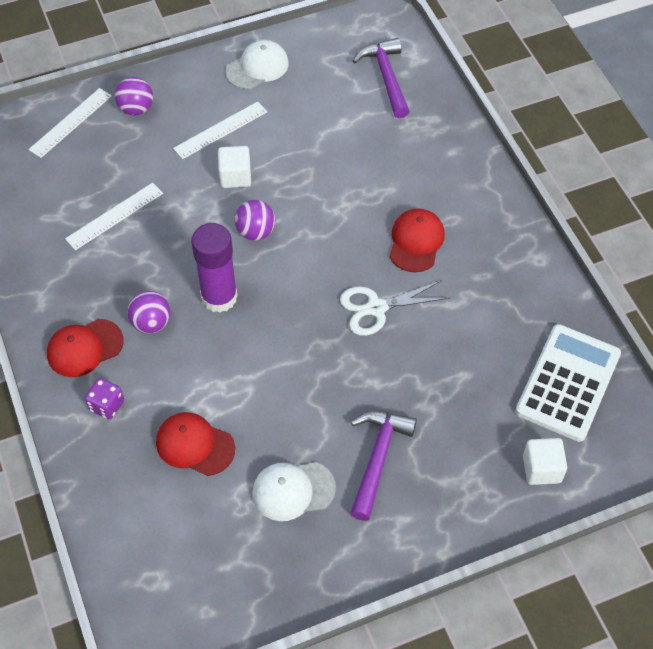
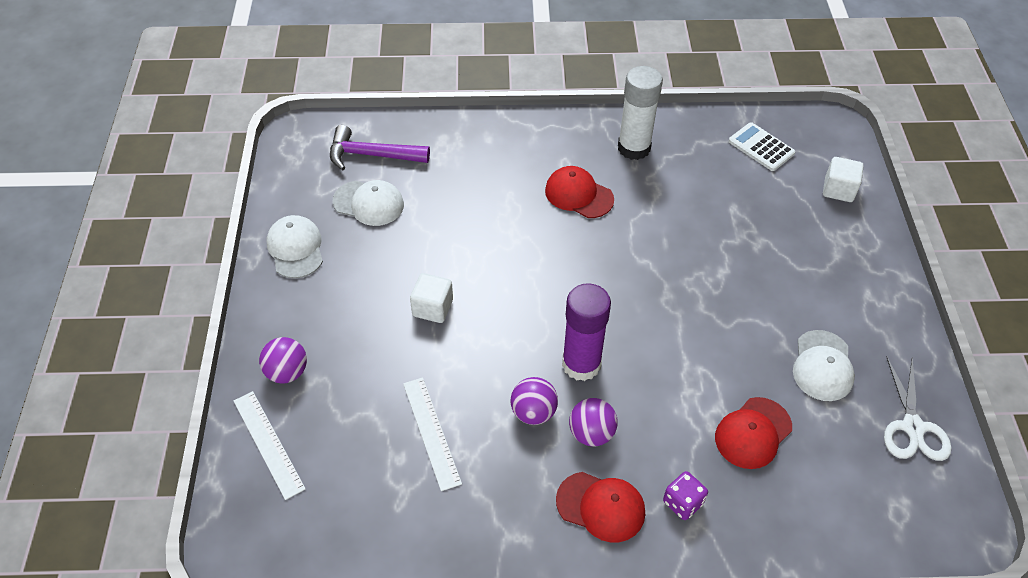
camera: 70 degrees left, 5 degrees down
red cap [47,319,124,377] -> red cap turned 60 degrees counterclockwise [556,472,645,542]
white ruler [173,101,268,159] -> none
purple ball [235,200,275,241] -> purple ball moved to [511,377,558,425]
white scissors [340,280,449,336] -> white scissors moved to [884,356,951,461]
purple hammer [350,411,417,521] -> none
white calculator [515,324,621,442] -> white calculator [729,122,795,171], size x0.58
none -> white cap [333,180,404,226]
none -> white glue stick [618,66,663,160]

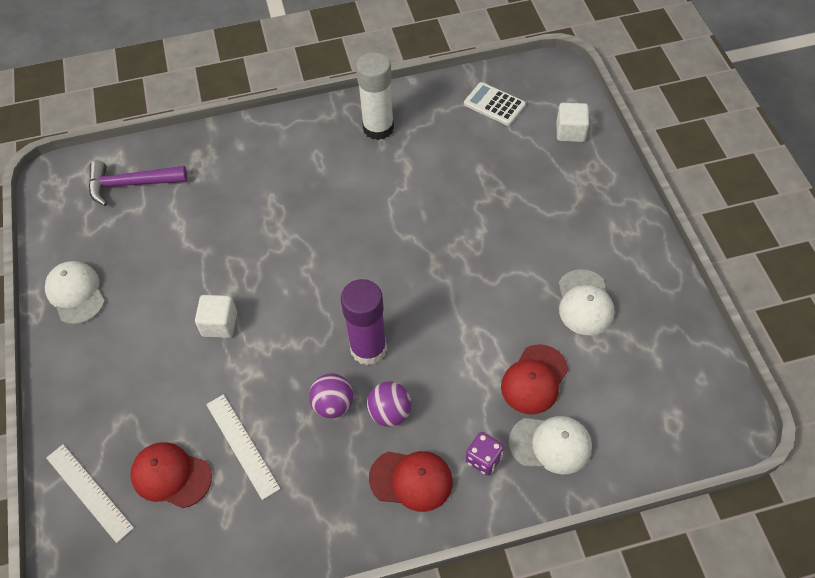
camera: 10 degrees left, 5 degrees up
purple ball [259,337,307,383] -> none
white cap [333,180,404,226] -> white cap moved to [509,416,592,474]
red cap [545,166,614,218] -> red cap moved to [130,442,212,508]
white scissors [884,356,951,461] -> none

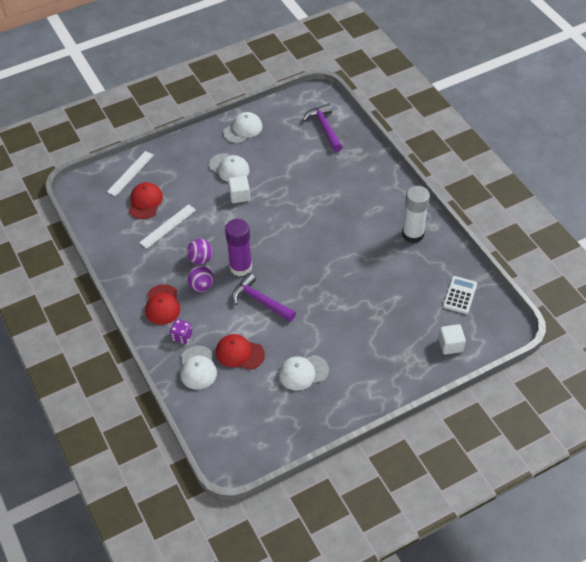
camera: 75 degrees right, 5 degrees down
none -> white cap [209,153,250,182]
none -> purple hammer [232,273,296,322]

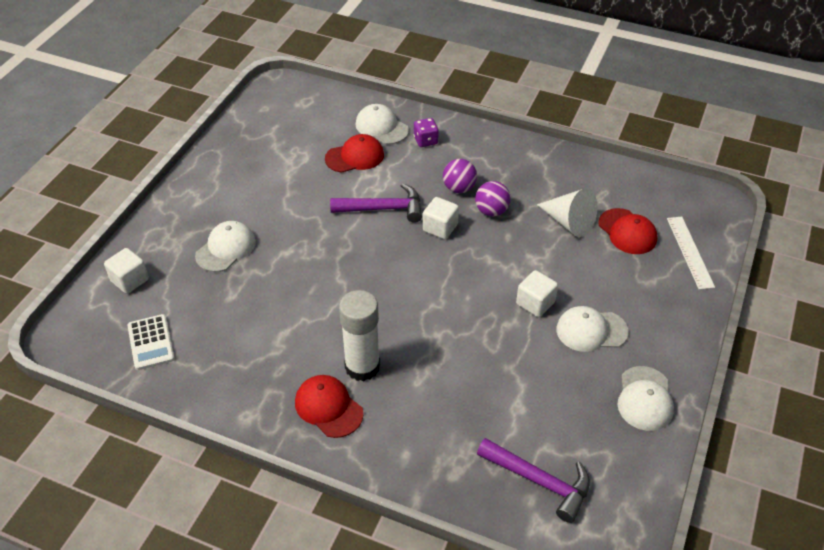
camera: 140 degrees right, 5 degrees down
white ruler [139,204,196,249] -> white cone [537,188,597,237]
red cap [145,284,180,325] -> red cap moved to [295,375,364,438]
purple glue stick [225,219,252,276] -> white cube [423,197,459,239]
white cap [279,355,329,391] -> white cap moved to [195,221,256,272]
white glue stick [402,186,430,243] -> white glue stick moved to [339,290,380,381]

